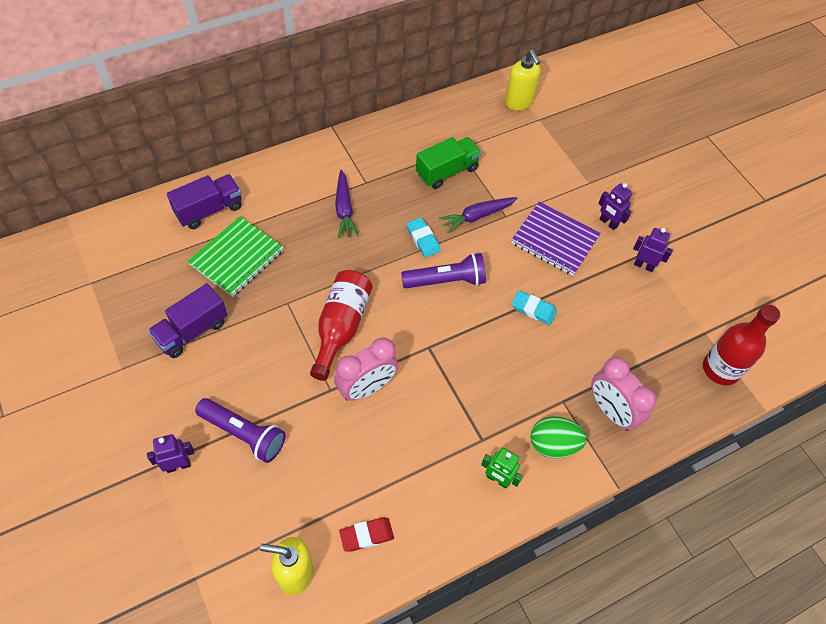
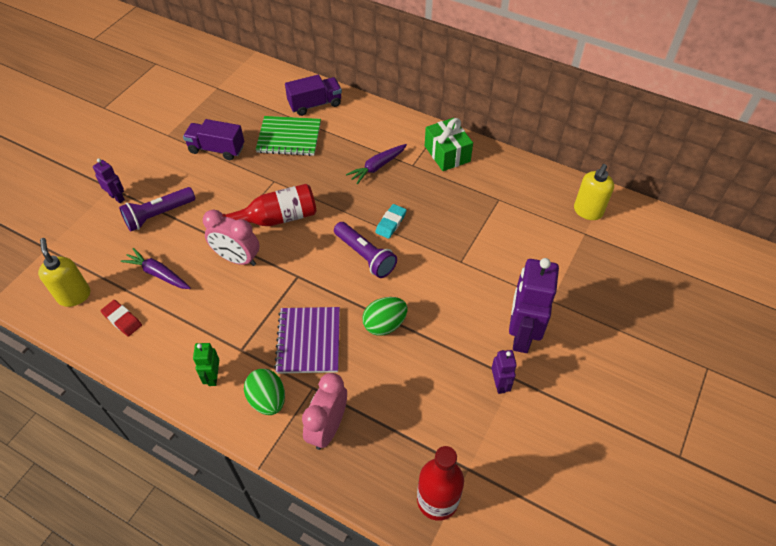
camera: 60 degrees right, 5 degrees down
purple truck [167,174,242,229] -> purple truck turned 45 degrees counterclockwise [285,75,342,116]
purple flashlight [195,398,286,463] -> purple flashlight turned 60 degrees clockwise [119,187,195,231]
green truck [416,137,481,189] -> none
purple carrot [439,197,518,233] -> purple carrot moved to [120,248,191,289]
purple notebook [511,202,601,276] -> purple notebook moved to [274,307,340,374]
turquoise eraser [512,291,557,325] -> green egg [362,297,407,336]
purple robot [598,183,632,230] -> purple robot [509,258,559,353], size x2.02
none -> green gift [425,118,473,171]

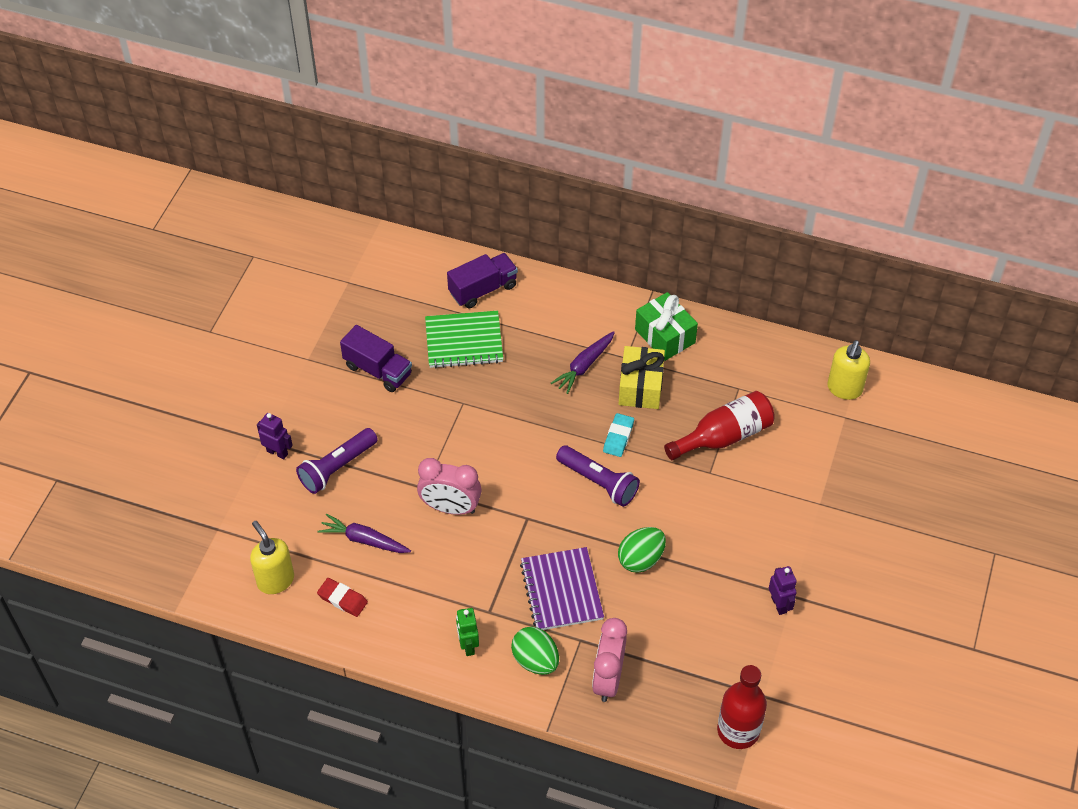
camera: 10 degrees left, 0 degrees up
purple truck [183,119,244,160] -> purple truck turned 150 degrees counterclockwise [340,325,412,392]
red bottle [222,184,316,226] -> red bottle moved to [664,391,775,460]
purple robot [509,258,559,353] -> none
none -> yellow gift [619,346,665,409]

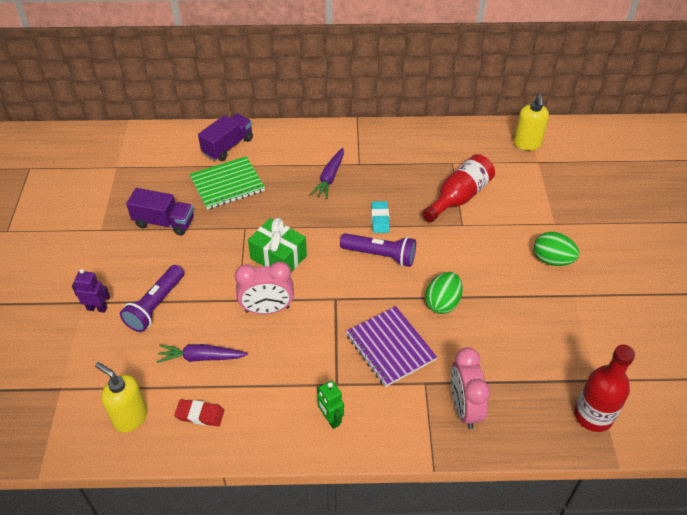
camera: 20 degrees left, 5 degrees down
green egg [511,627,559,675] -> green egg moved to [534,232,579,266]
yellow gift [619,346,665,409] -> none
green gift [635,292,698,361] -> green gift moved to [248,218,307,272]
purple robot [769,566,797,615] -> none

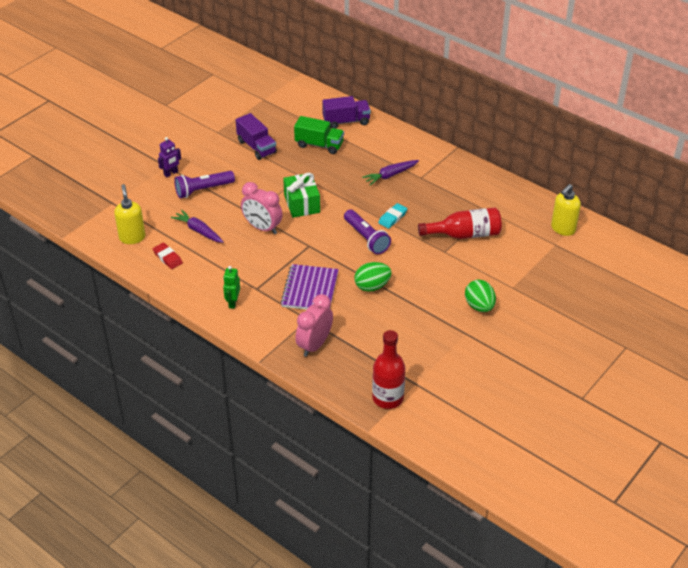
camera: 40 degrees right, 5 degrees down
purple robot [72,269,110,313] -> purple robot turned 90 degrees clockwise [158,137,181,177]
green notebook [190,156,265,210] -> green truck [294,116,344,154]

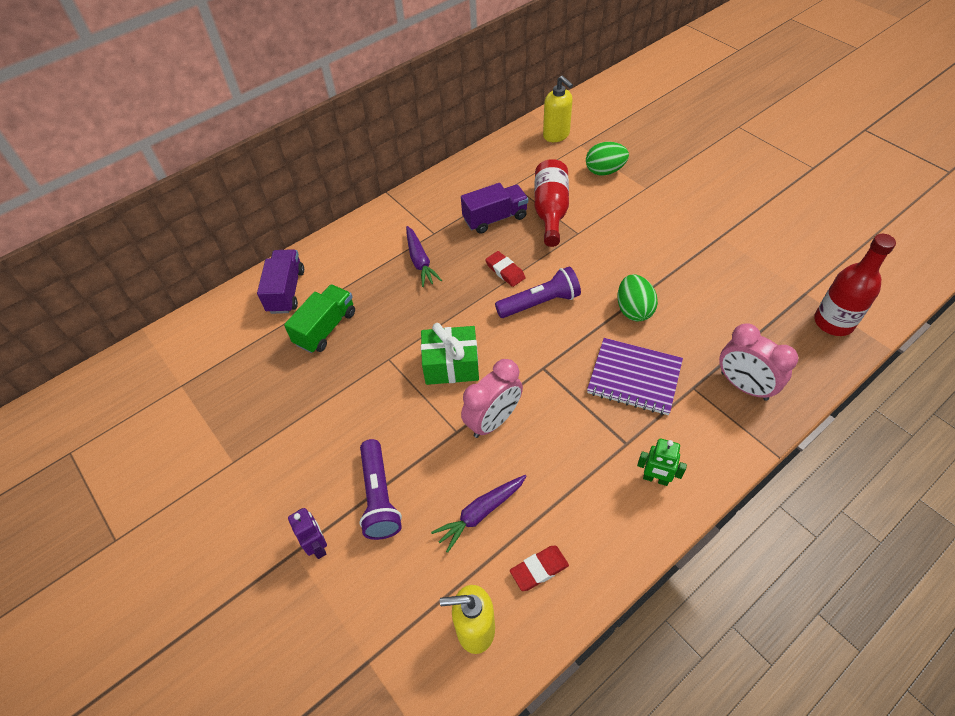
camera: 75 degrees left, 10 degrees up
purple truck [236,113,277,160] -> purple truck moved to [461,183,528,234]
turquoise eraser [378,203,407,229] -> red eraser [485,251,526,287]
green egg [465,279,496,312] -> green egg moved to [586,142,629,175]

